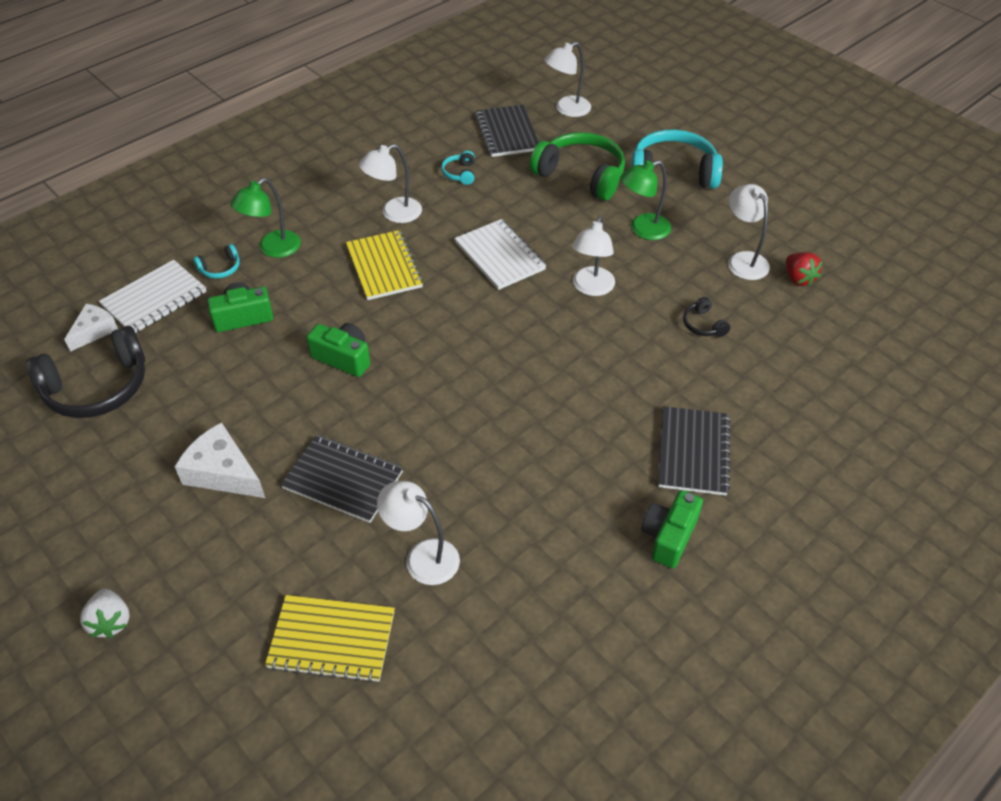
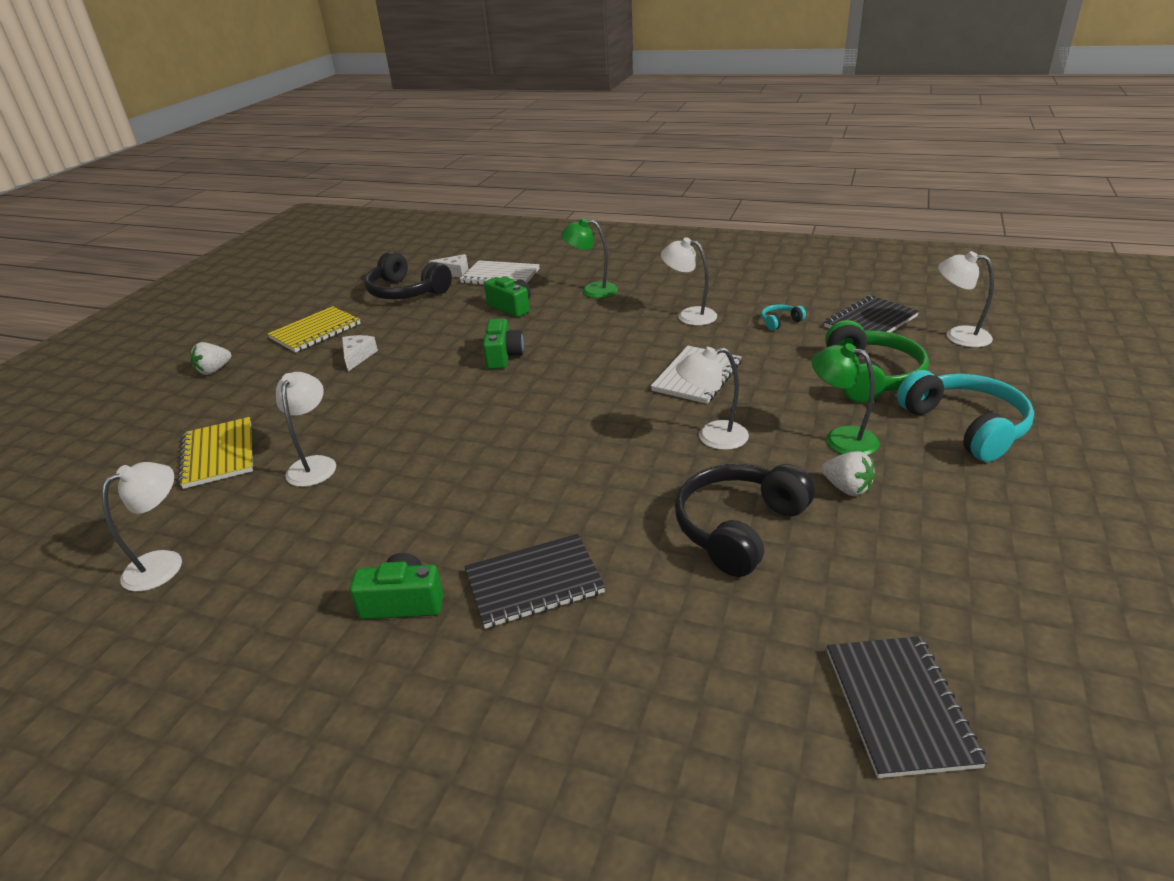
camera: 65 degrees right, 15 degrees down
white cheese [175,422,265,498] -> white cheese [342,335,378,371], size x0.65
turquoise headphones [193,244,240,279] -> none
black notebook [280,435,403,523] -> black notebook moved to [827,636,988,778]
yellow notebook [346,230,424,300] -> yellow notebook moved to [268,306,361,352]
black headphones [683,297,730,337] -> black headphones [675,464,815,577], size x2.27
white lamp [728,184,770,280] -> white lamp moved to [102,462,182,592]
red strawberry [786,252,823,287] -> none
none -> white strawberry [822,451,875,496]

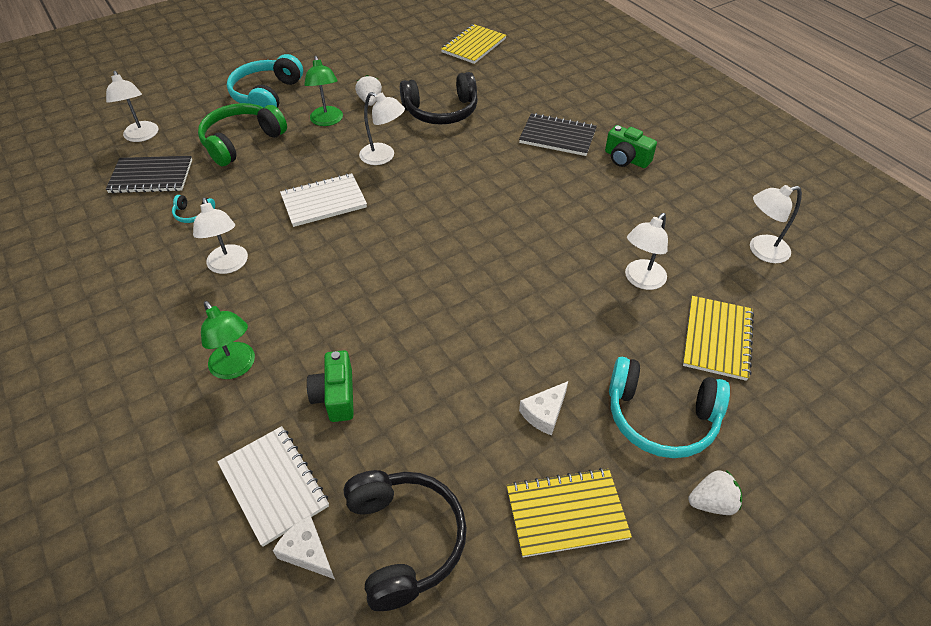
camera: 145 degrees left, 15 degrees up
green camera [483,318,524,369] -> none
black notebook [827,636,988,778] -> yellow notebook [441,24,506,64]
none -> turquoise headphones [609,357,730,458]

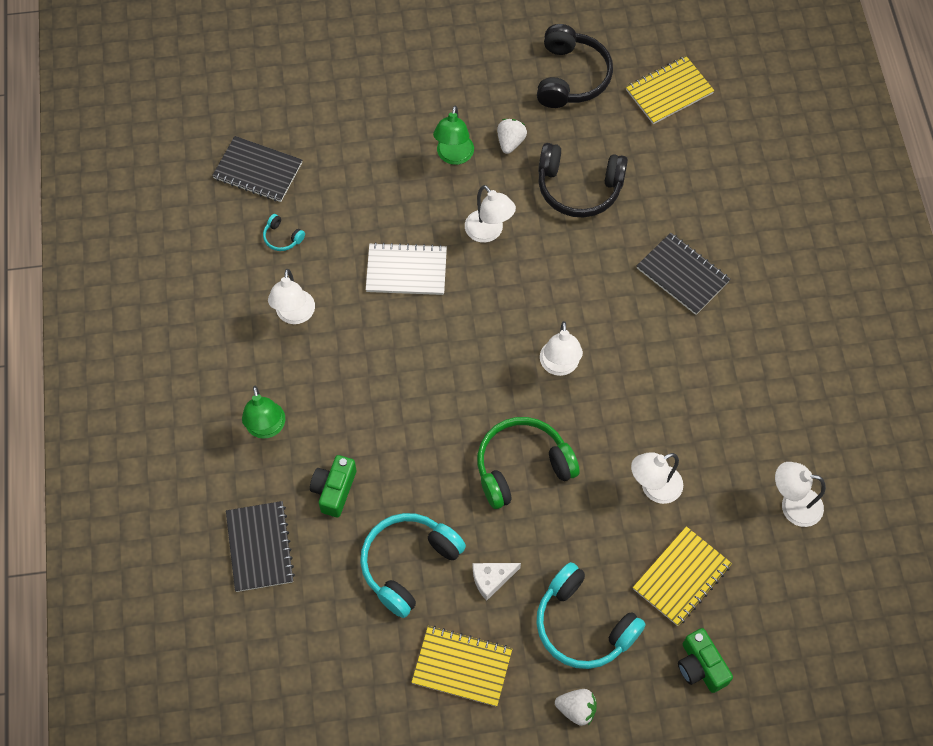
camera: 25 degrees right, 15 degrees up
white lamp [106,71,158,142] -> white lamp moved to [540,321,583,376]
green headphones [198,103,287,166] -> green headphones moved to [477,417,580,509]
white notebook [217,426,329,547] -> black notebook [226,501,295,592]
turquoise headphones [227,54,303,108] -> turquoise headphones moved to [360,513,466,618]
white cheese [273,515,335,579] -> none
black headphones [344,470,467,611] -> black headphones moved to [537,24,613,108]
green camera [605,125,657,168] -> green camera moved to [678,628,733,693]

